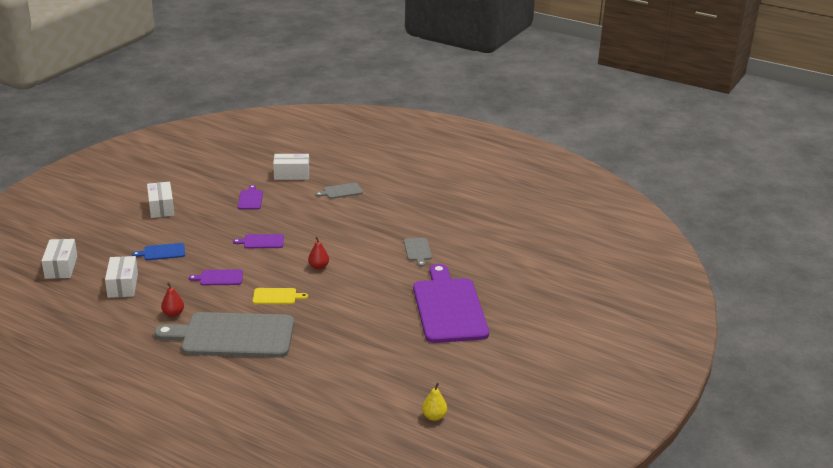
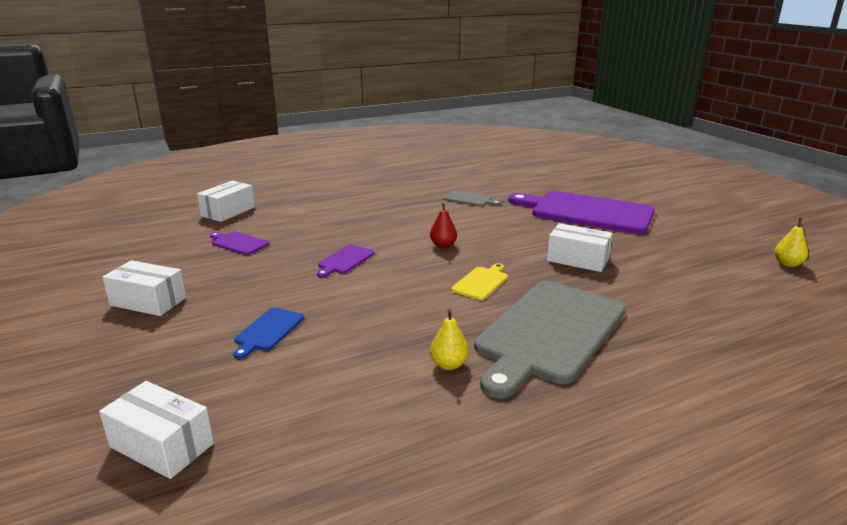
camera: 55 degrees left, 5 degrees down
white box [105,256,138,298] -> white box moved to [547,223,613,272]
red pear [161,282,184,317] -> yellow pear [430,309,469,370]
purple cutting board [189,269,243,285] -> none
grey cutting board [315,183,363,199] -> none

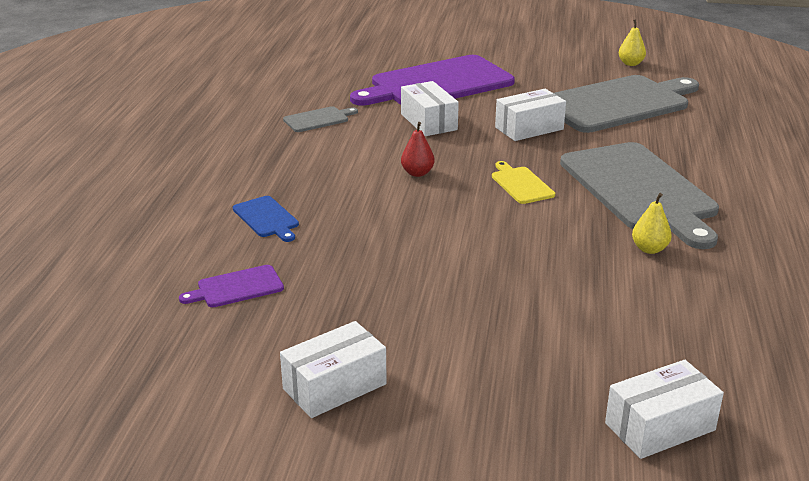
camera: 55 degrees left, 5 degrees up
white box [197,181,255,222] -> white box moved to [401,81,459,136]
blue cutting board [233,308,304,359] -> blue cutting board moved to [233,196,299,242]
purple cutting board [317,245,375,277] -> none
none -> grey cutting board [554,75,699,133]

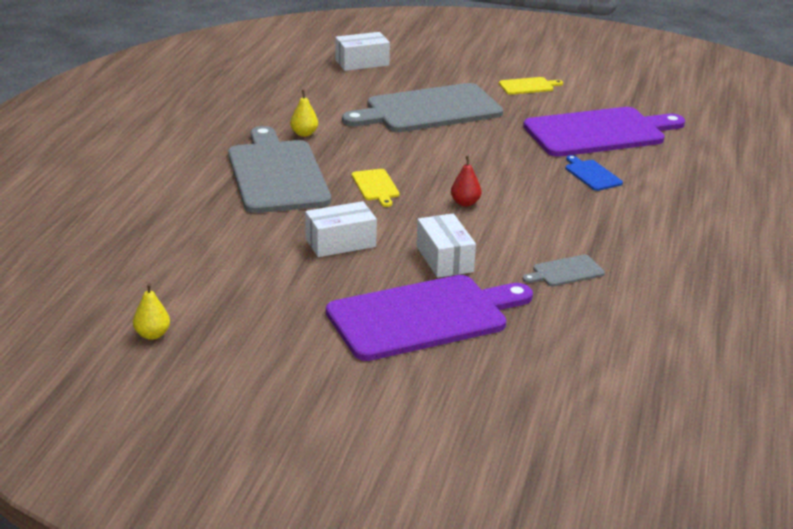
camera: 175 degrees left, 0 degrees up
purple cutting board [179,265,284,307] -> purple cutting board [523,107,685,157], size x2.38
white box [280,321,387,418] -> yellow cutting board [499,77,563,95]
grey cutting board [554,75,699,133] -> grey cutting board moved to [342,83,503,132]

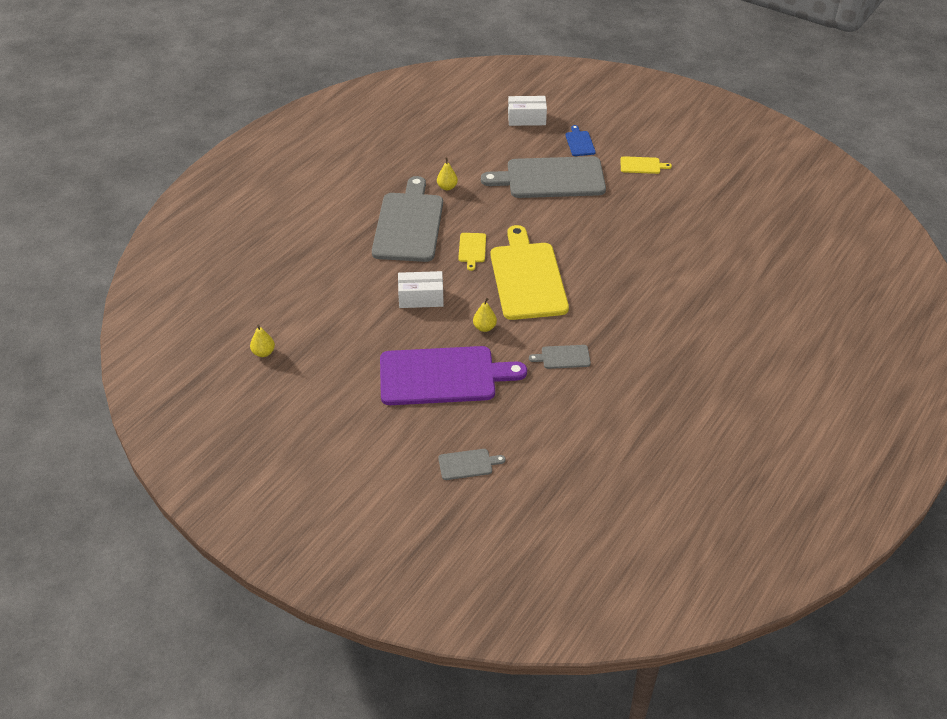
camera: 20 degrees right, 15 degrees up
white box [416,214,476,278] -> yellow pear [473,298,497,332]
red pear [451,156,481,207] -> yellow cutting board [490,225,569,320]
purple cutting board [523,107,685,157] -> none
blue cutting board [565,155,623,191] -> blue cutting board moved to [566,125,596,156]
none -> grey cutting board [438,449,505,480]

